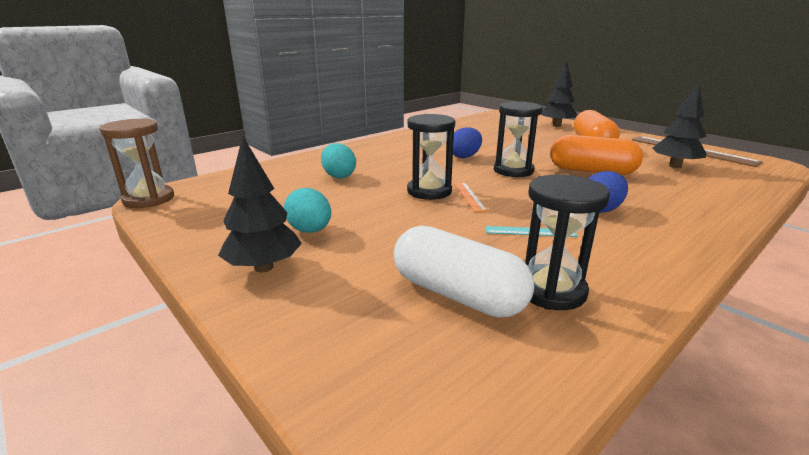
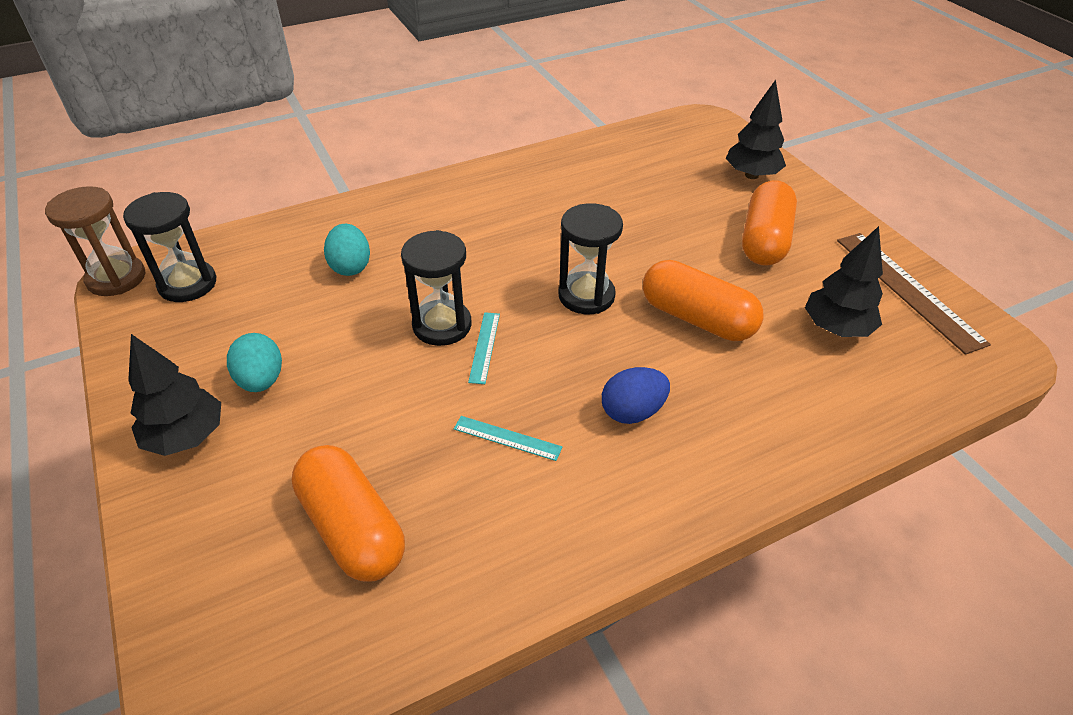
camera: 15 degrees right, 20 degrees up
white capsule [394,225,534,318] -> orange capsule [292,445,405,582]
blue egg [453,127,482,158] -> none
orange ruler [454,182,487,212] -> turquoise ruler [468,312,500,384]
black hourglass [525,175,610,310] -> black hourglass moved to [123,192,216,302]

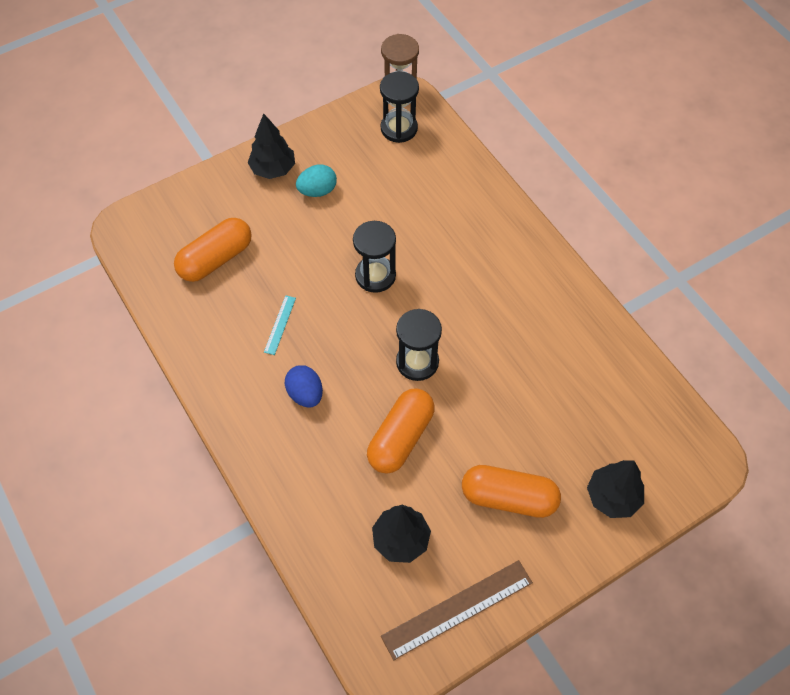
camera: 85 degrees right, 15 degrees up
turquoise egg [324,224,370,276] -> none
turquoise ruler [468,312,500,384] -> none

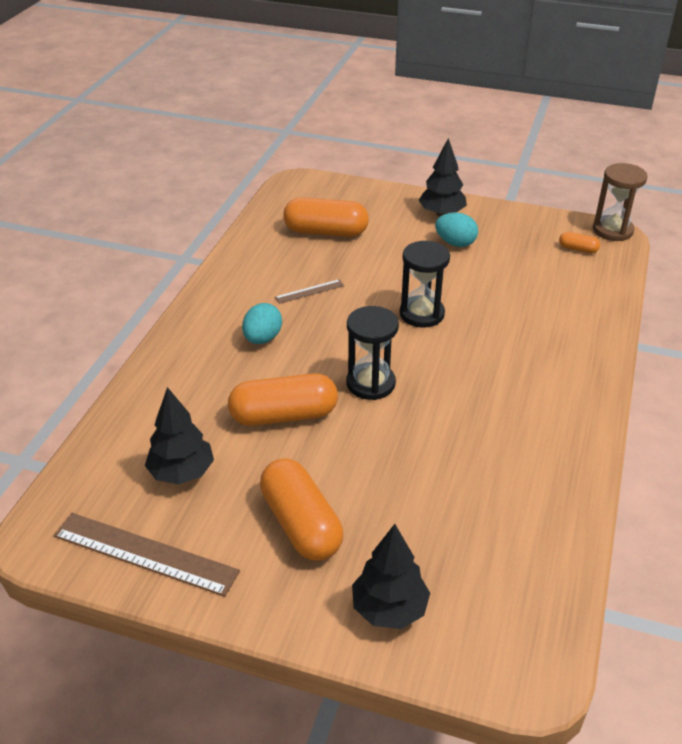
camera: 50 degrees right, 20 degrees down
turquoise ruler [264,295,296,355] -> brown ruler [275,279,344,304]
blue egg [285,365,323,408] -> turquoise egg [242,303,282,344]
black hourglass [380,71,419,143] -> orange capsule [559,232,600,253]

